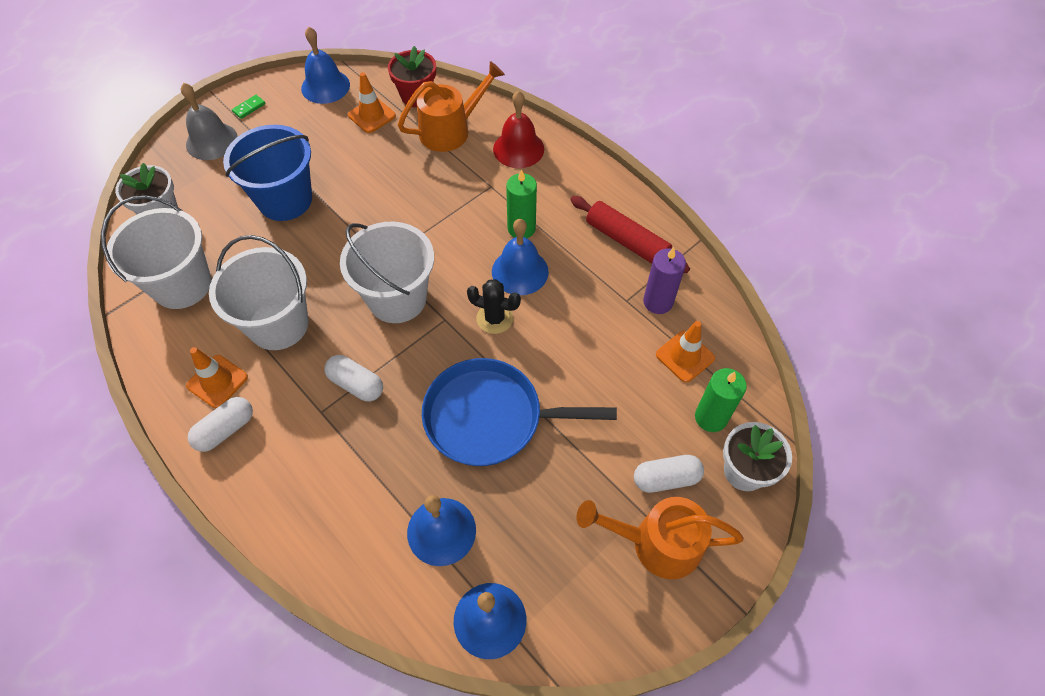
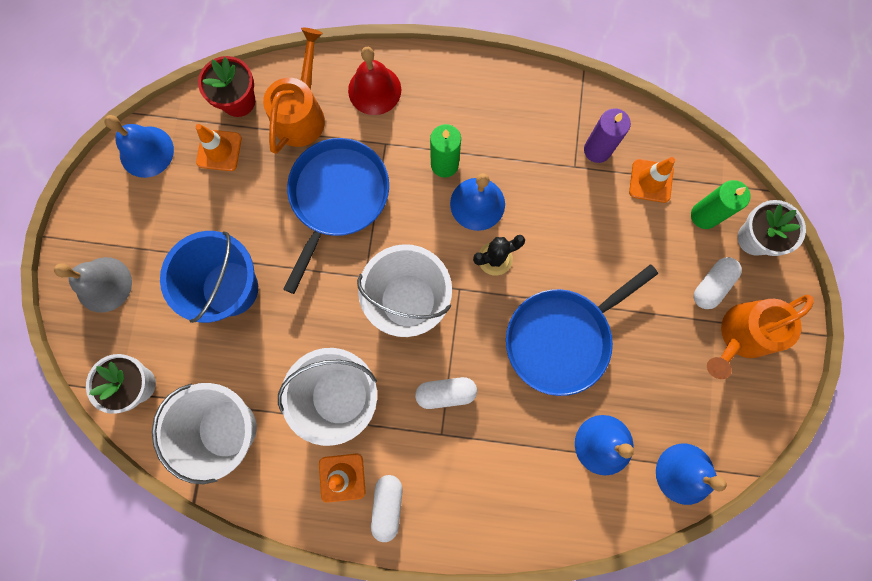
camera: 40 degrees left, 20 degrees up
green domino [232,95,265,119] -> none
red rolling pin [570,196,690,273] -> none
none -> blue pan [283,138,389,294]

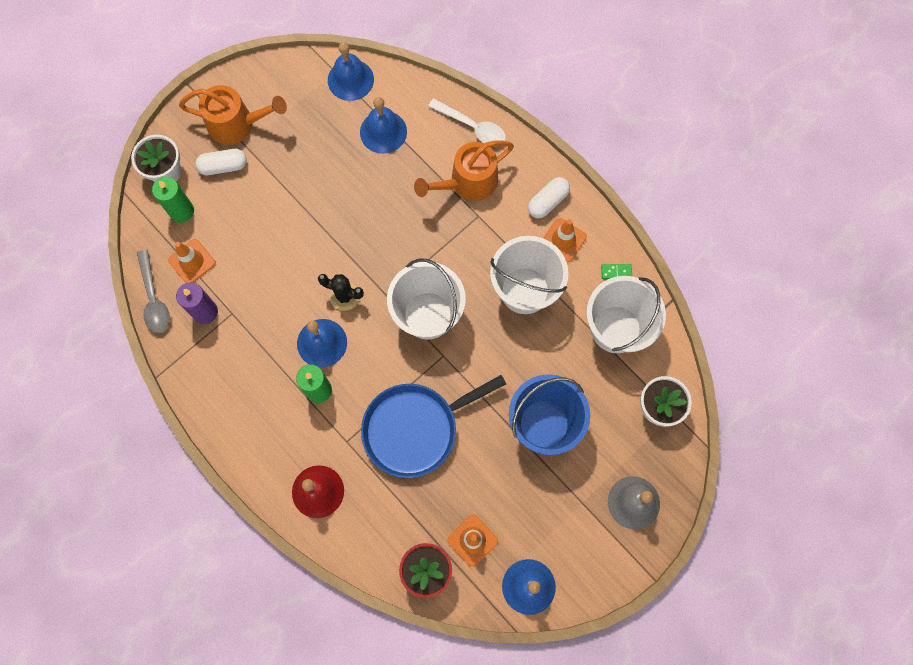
camera: 140 degrees left, 5 degrees down
orange watering can [263,28,325,154] -> orange watering can moved to [414,140,514,201]
white capsule [415,377,477,409] -> none
blue pan [506,264,658,396] -> none
none -> grey spoon [137,249,170,333]
none -> white spoon [428,98,506,144]
none -> green domino [601,264,632,279]

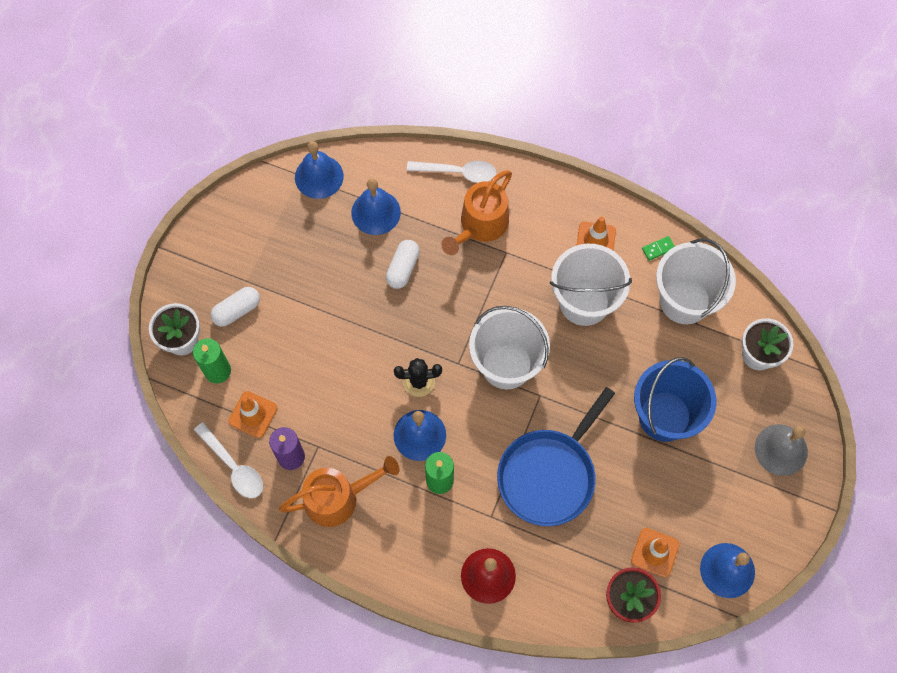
camera: 25 degrees left, 5 degrees down
grey spoon [137,249,170,333] -> white spoon [194,422,263,498]
orange watering can [179,85,287,145] -> orange watering can moved to [279,456,400,527]
white capsule [528,177,570,218] -> white capsule moved to [386,240,420,289]

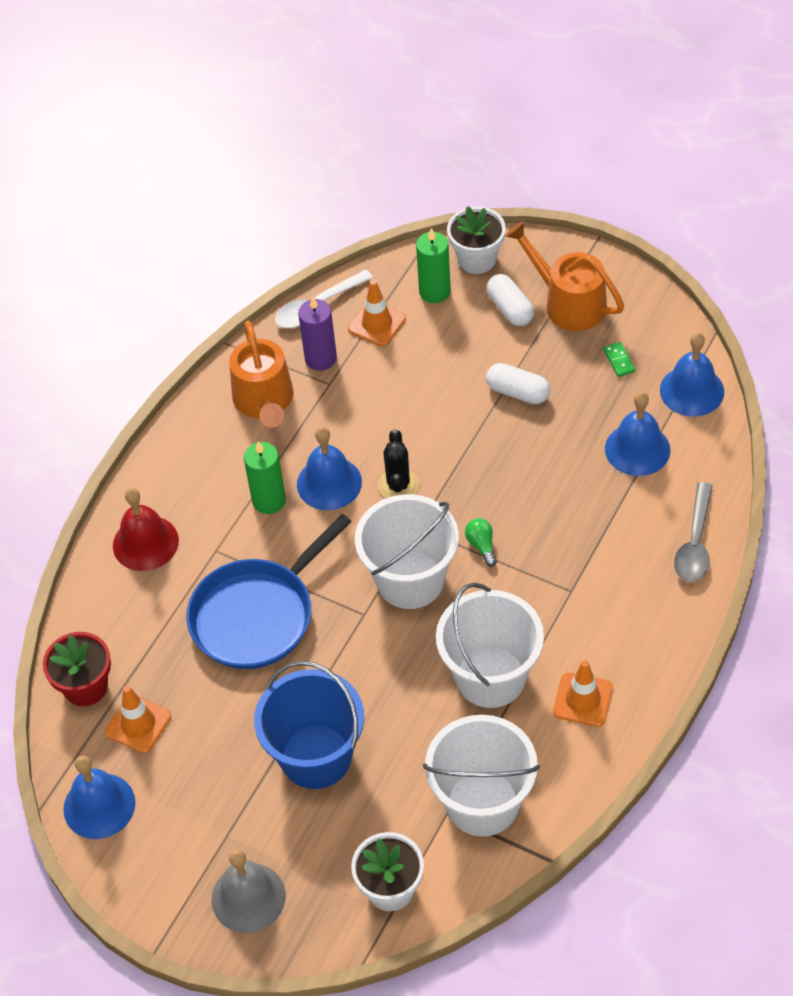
camera: 100 degrees right, 15 degrees down
white capsule [386,240,420,289] -> white capsule moved to [486,363,550,404]
white spoon [407,161,496,183] -> grey spoon [674,482,713,582]
orange watering can [441,170,512,255] -> orange watering can moved to [505,221,624,331]
blue pan [497,387,615,526] -> blue pan turned 90 degrees counterclockwise [187,514,351,669]
green domino [642,236,675,261] -> green domino moved to [603,342,636,377]
none -> green light bulb [465,518,497,567]

